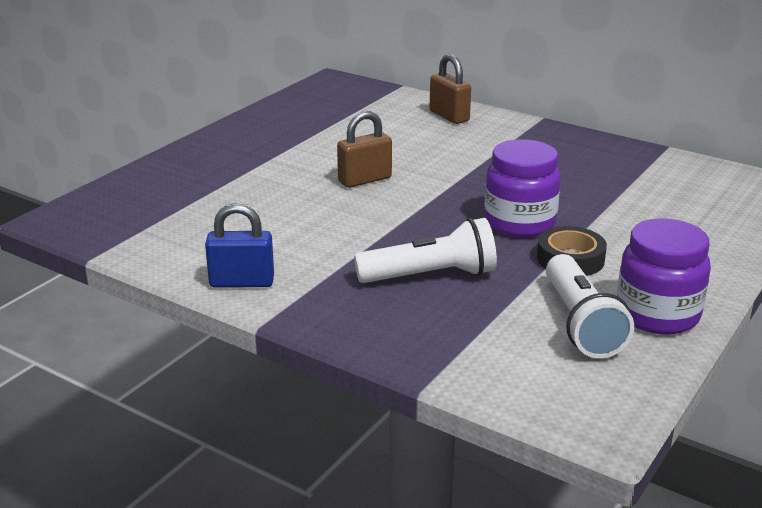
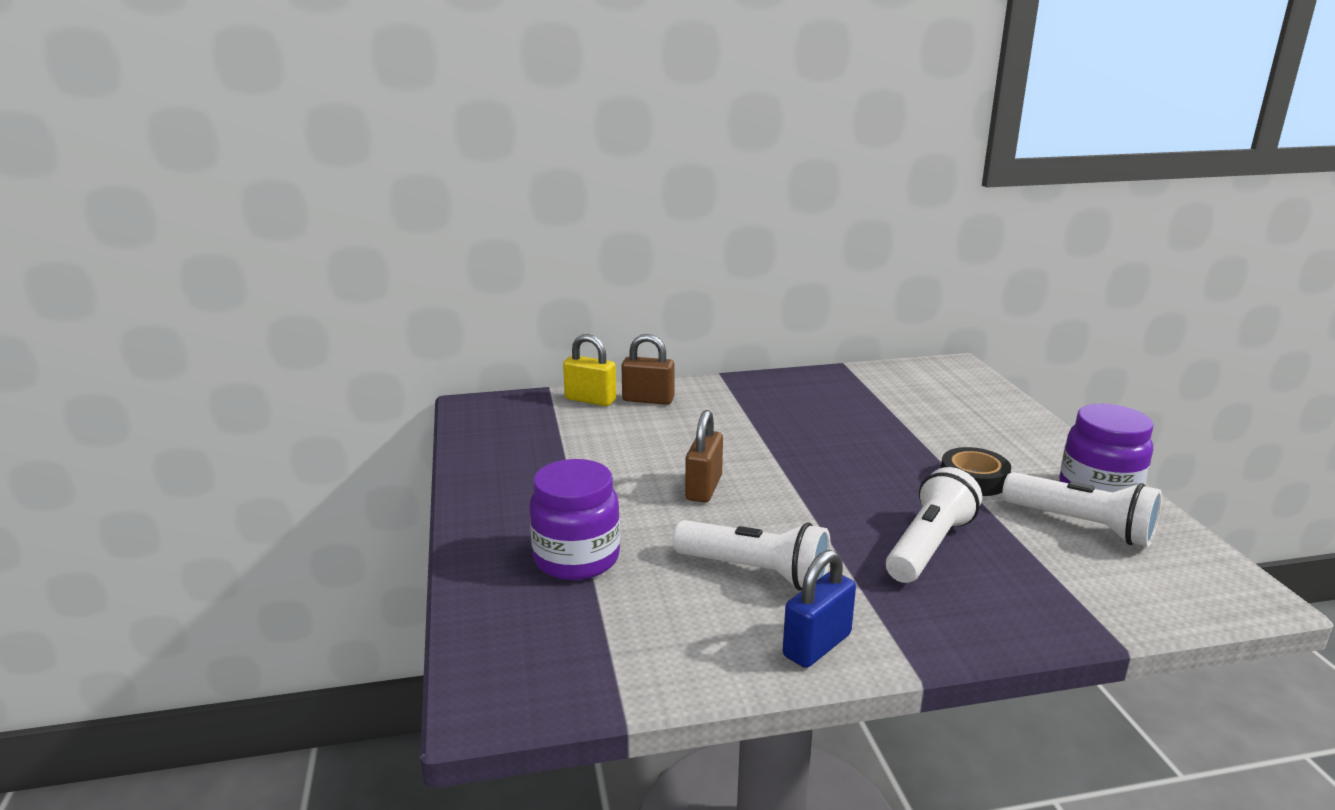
camera: 45 degrees left, 5 degrees down
purple jar [484,139,561,237] -> purple jar moved to [529,459,620,580]
none -> yellow padlock [563,334,617,406]
none -> white flashlight [672,520,831,591]

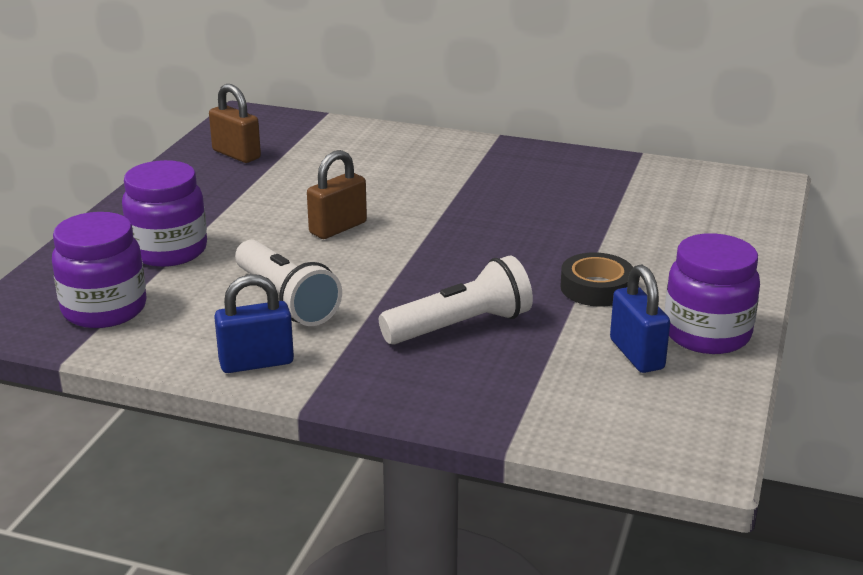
camera: 30 degrees right, 5 degrees up
yellow padlock [563,334,617,406] -> none
brown padlock [621,334,675,405] -> brown padlock moved to [209,84,261,163]
white flashlight [1002,472,1162,547] -> blue padlock [610,264,670,373]
none -> purple jar [52,212,147,328]

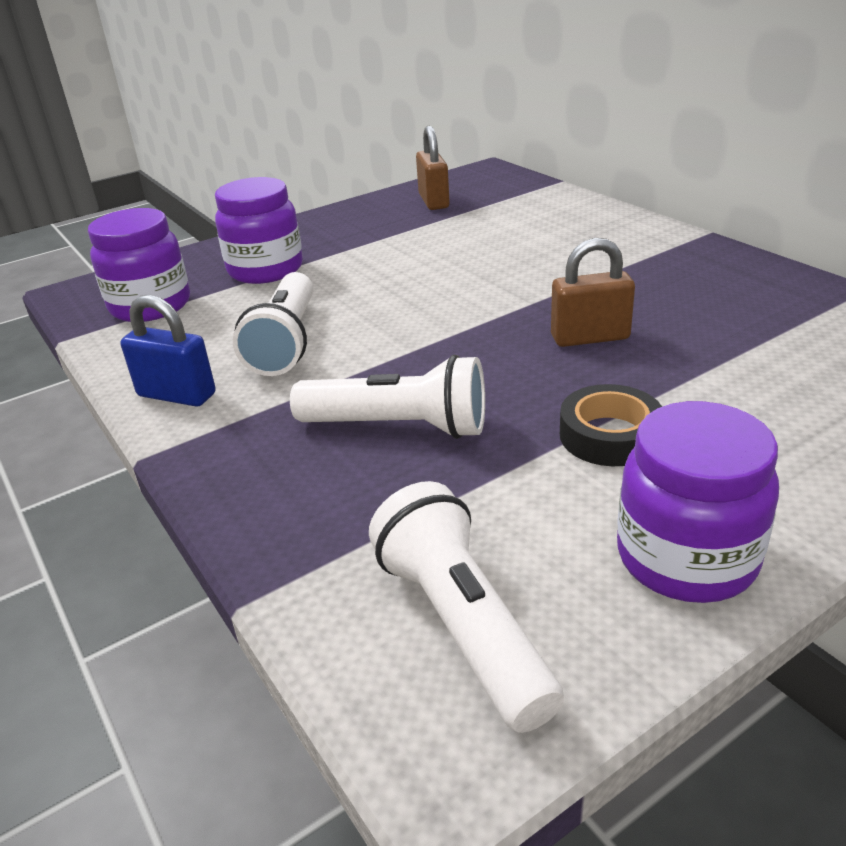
camera: 40 degrees right, 5 degrees up
brown padlock [307,150,367,239] -> brown padlock moved to [551,238,635,347]
blue padlock [610,264,670,373] -> none
none -> white flashlight [369,481,564,733]

